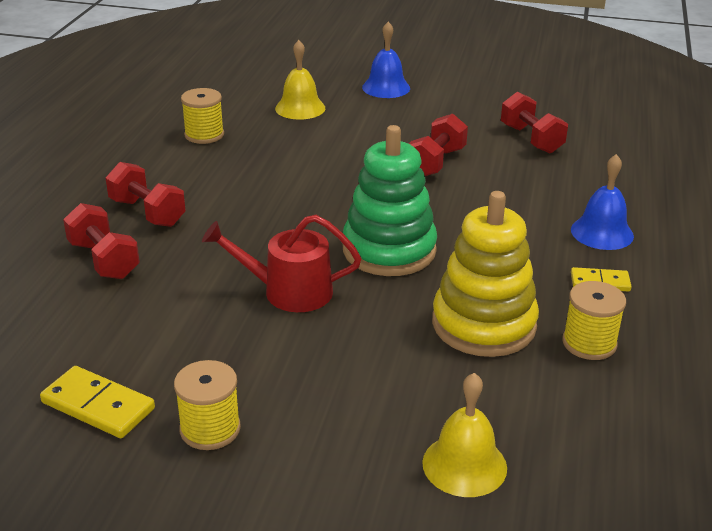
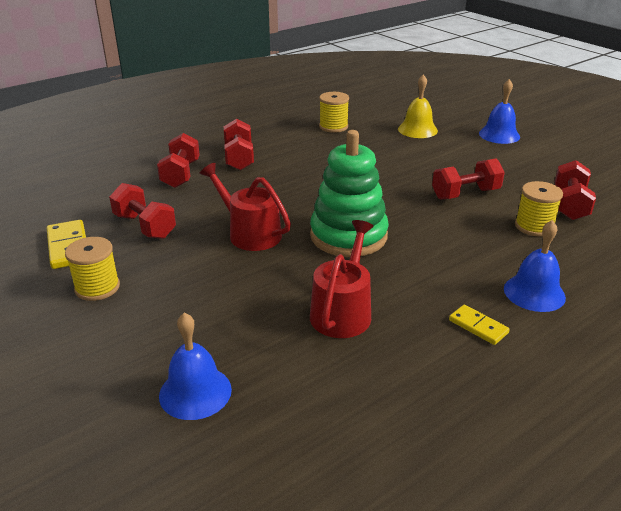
camera: 40 degrees right, 0 degrees up
yellow bell [422,373,507,497] -> blue bell [159,313,232,420]
yellow stacking toy [432,191,539,357] -> red watering can [310,220,374,338]
yellow spool [562,281,626,360] -> yellow spool moved to [515,181,563,236]
none -> red dumbbell [109,183,176,239]

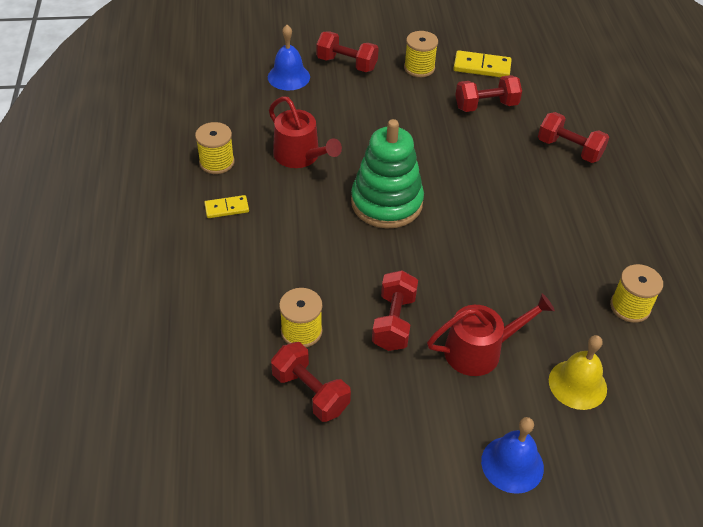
camera: 120 degrees right, 15 degrees up
red watering can [200,163,291,251] -> red watering can moved to [427,293,555,376]
red dumbbell [224,119,254,170] -> red dumbbell moved to [316,31,379,72]
blue bell [504,220,566,312] -> none
none -> yellow spool [195,122,235,174]

